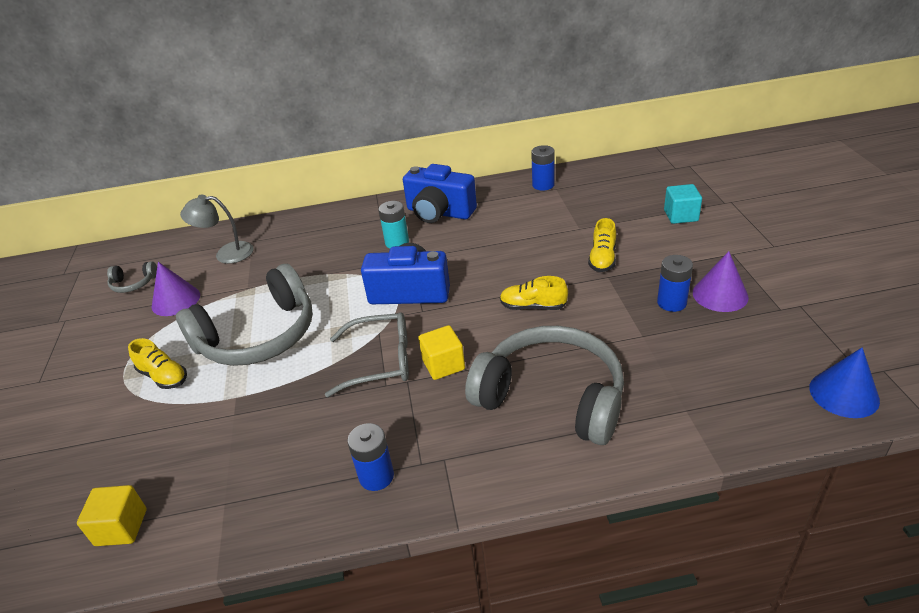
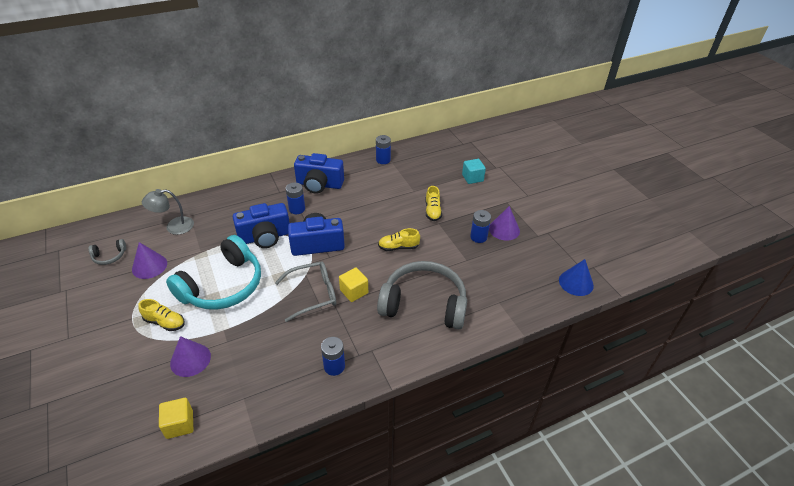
camera: 20 degrees left, 5 degrees up
grey headphones [176,264,313,366] -> turquoise headphones [166,235,261,310]
turquoise battery [379,201,409,248] -> blue battery [286,182,305,214]
none -> purple cone [170,336,211,377]
none -> blue camera [233,203,290,248]

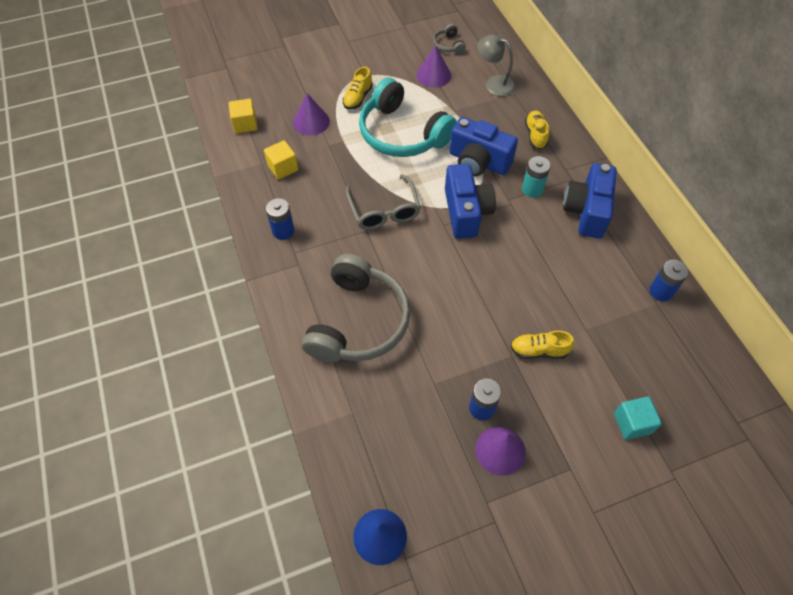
camera: 95 degrees right, 15 degrees up
grey lamp [142,189,194,235] -> grey lamp turned 45 degrees counterclockwise [477,34,516,96]
blue camera [233,203,290,248] -> blue camera turned 45 degrees counterclockwise [449,117,518,176]
blue battery [286,182,305,214] -> turquoise battery [522,156,551,198]
yellow cube [339,268,368,302] -> yellow cube moved to [264,140,298,179]
yellow shoe [378,228,420,251] -> yellow shoe moved to [525,110,550,149]

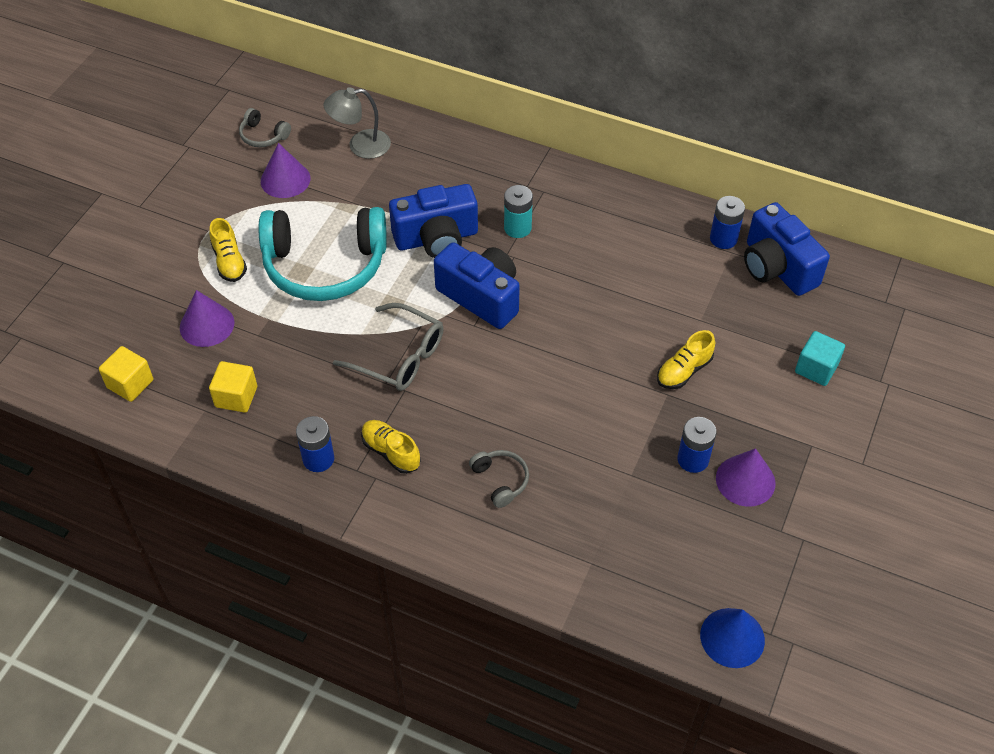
camera: 45 degrees left, 5 degrees down
grey headphones [302,254,410,363] -> grey headphones [469,450,529,508], size x0.41
yellow shoe [525,110,550,149] -> yellow shoe moved to [361,420,421,474]
blue camera [563,163,617,239] -> blue camera moved to [744,202,830,296]

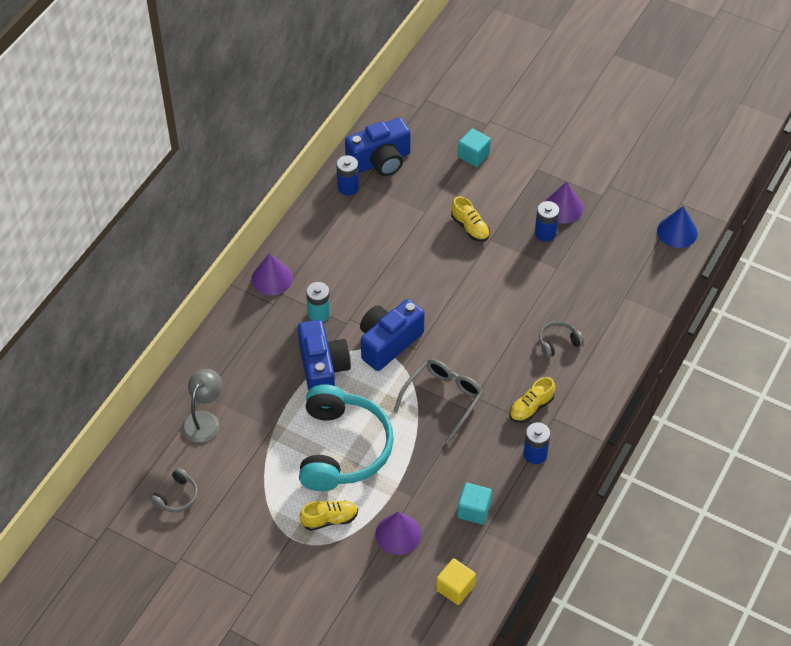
camera: 85 degrees left, 0 degrees up
yellow cube [209,361,257,413] -> turquoise cube [457,483,492,525]
purple cone [261,143,310,198] -> purple cone moved to [251,253,293,295]
grey lamp [324,87,391,159] -> grey lamp turned 150 degrees counterclockwise [182,369,223,442]

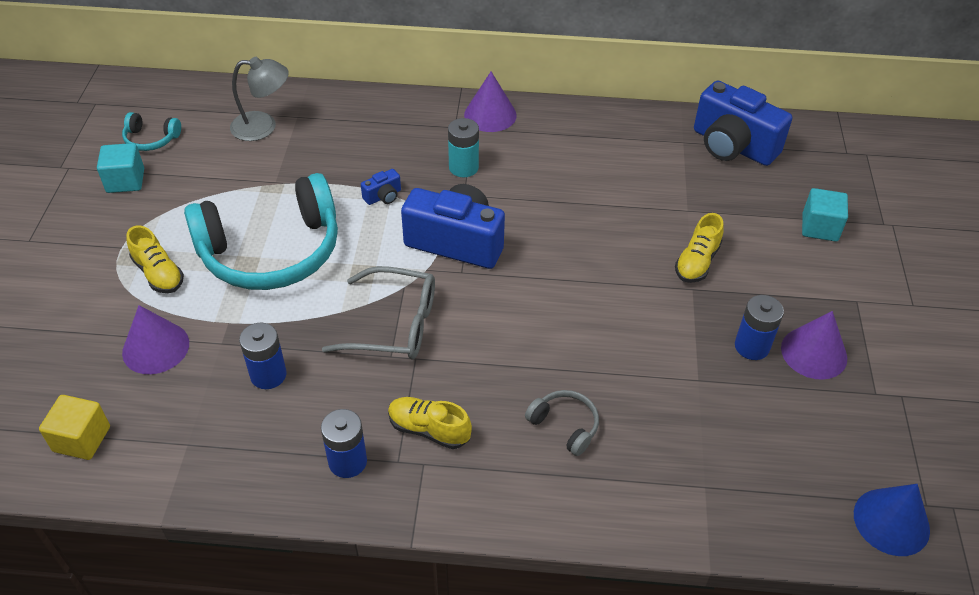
camera: 65 degrees right, 5 degrees down
grey headphones [150,468,198,512] -> turquoise headphones [122,112,181,151]
blue camera [298,320,351,391] -> blue camera [361,169,401,205], size x0.42
blue battery [336,155,359,195] -> blue battery moved to [239,323,286,389]
turquoise cube [457,483,492,525] -> turquoise cube moved to [97,143,144,193]

